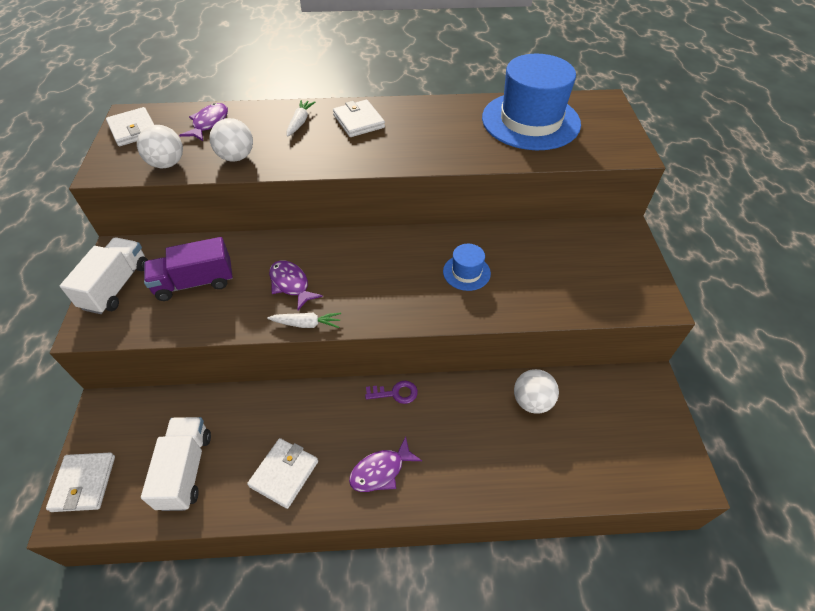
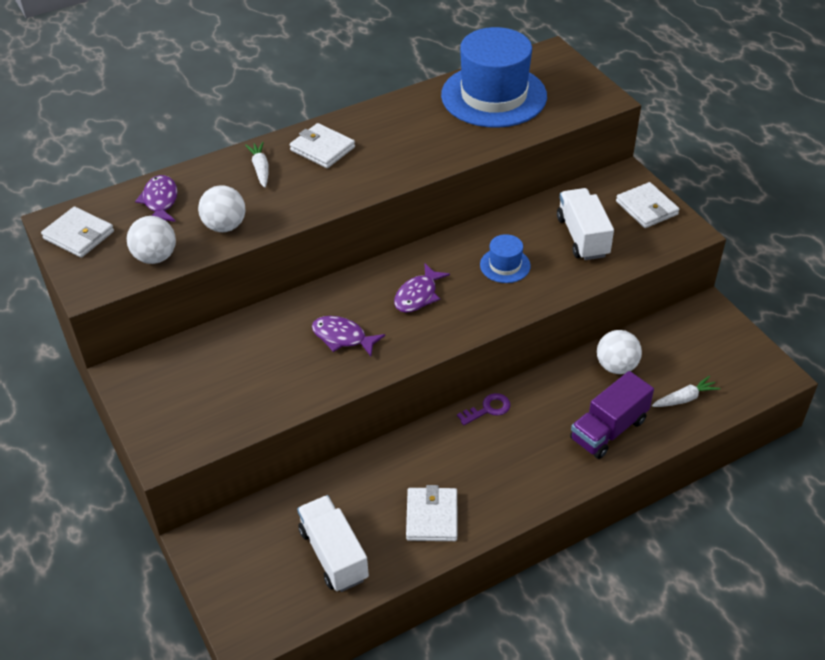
camera: 25 degrees left, 5 degrees down
white wallet [46,453,115,512] -> white wallet moved to [616,182,680,228]
white truck [60,237,148,314] -> white truck moved to [557,188,614,260]
purple truck [144,237,233,301] -> purple truck moved to [570,371,654,459]
white carrot [267,313,341,328] -> white carrot moved to [652,376,721,407]
purple fish [349,436,422,492] -> purple fish moved to [394,264,450,313]

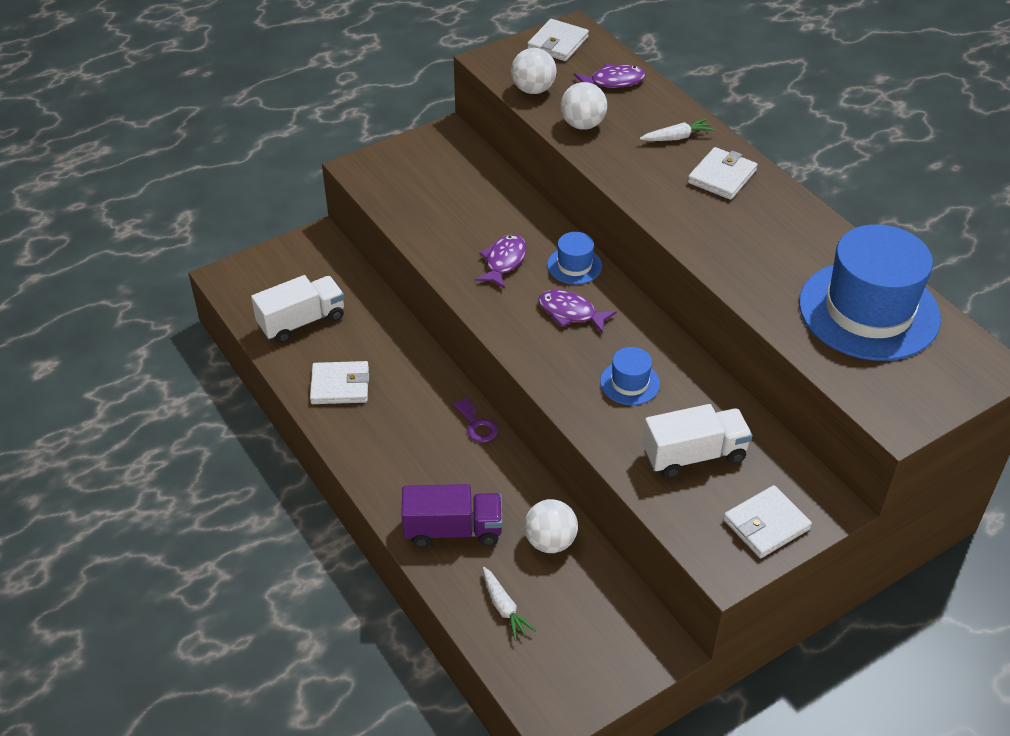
camera: 85 degrees right, 0 degrees up
purple truck [570,371,654,459] -> purple truck turned 135 degrees clockwise [401,484,502,547]
none -> blue hat [547,232,602,285]

